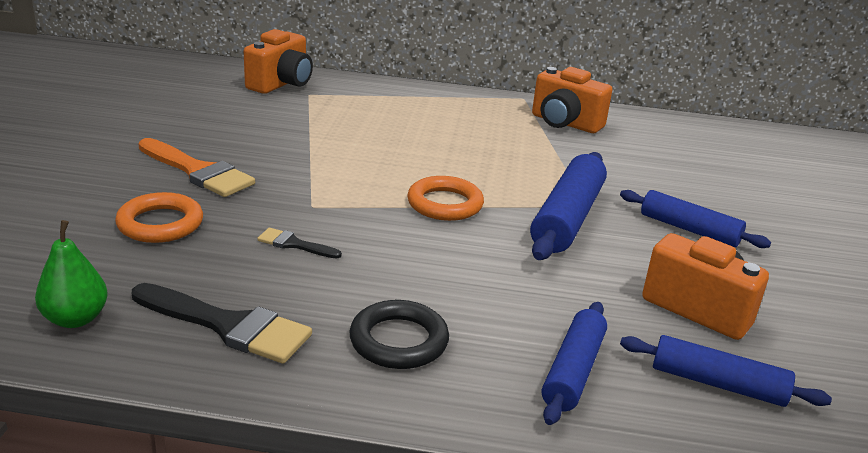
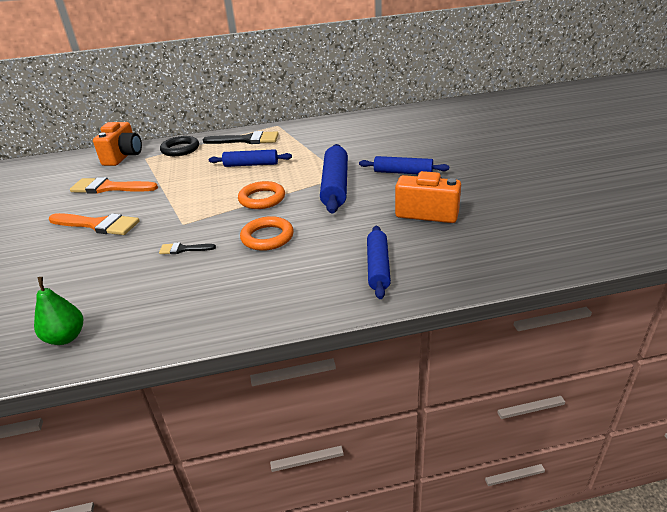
camera: 15 degrees left, 5 degrees up
orange ring [115,192,203,243] -> orange ring moved to [240,216,294,251]
black brush [132,283,312,364] -> black brush moved to [203,131,279,144]
black ring [350,300,449,369] -> black ring moved to [160,136,199,156]
orange camera [532,67,612,133] -> none
blue rolling pin [620,335,832,407] -> blue rolling pin moved to [209,149,292,167]
none -> orange brush [70,177,158,194]

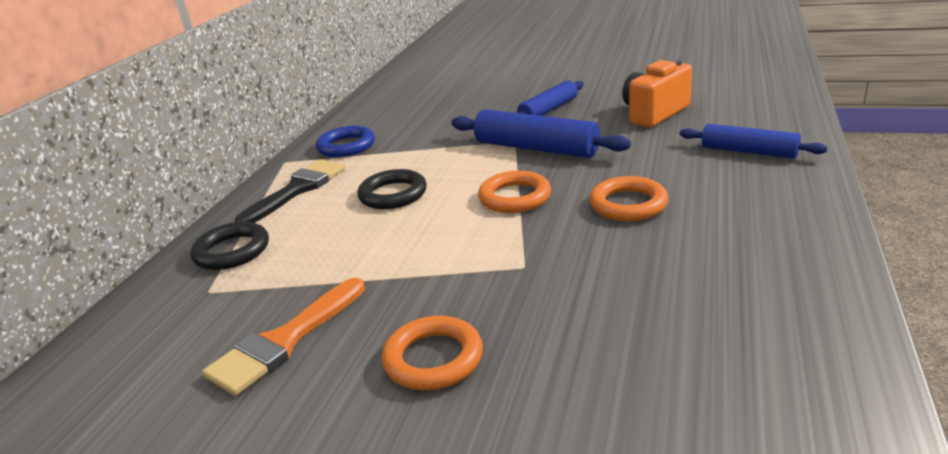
camera: 60 degrees left, 5 degrees down
green pear [34,277,83,345] -> none
orange brush [49,213,140,235] -> orange ring [382,316,483,390]
orange camera [93,122,142,166] -> none
black brush [159,242,216,254] -> none
blue rolling pin [209,149,292,167] -> black ring [357,169,427,209]
none -> blue ring [316,126,375,157]

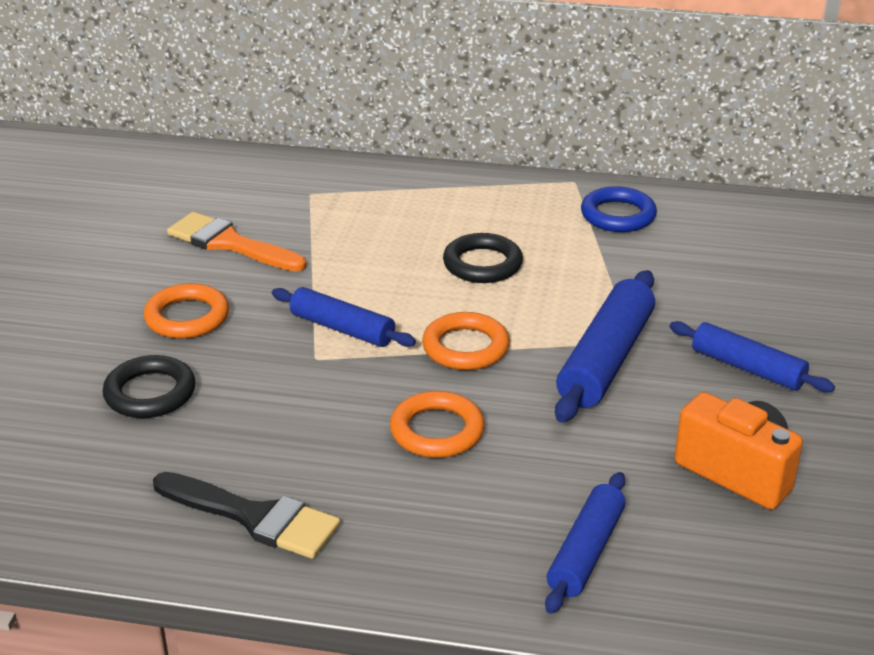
camera: 80 degrees right, 5 degrees up
black ring [190,222,269,270] -> black ring moved to [103,355,195,418]
black brush [235,159,346,223] -> black brush moved to [153,472,341,559]
none -> blue rolling pin [272,287,416,347]

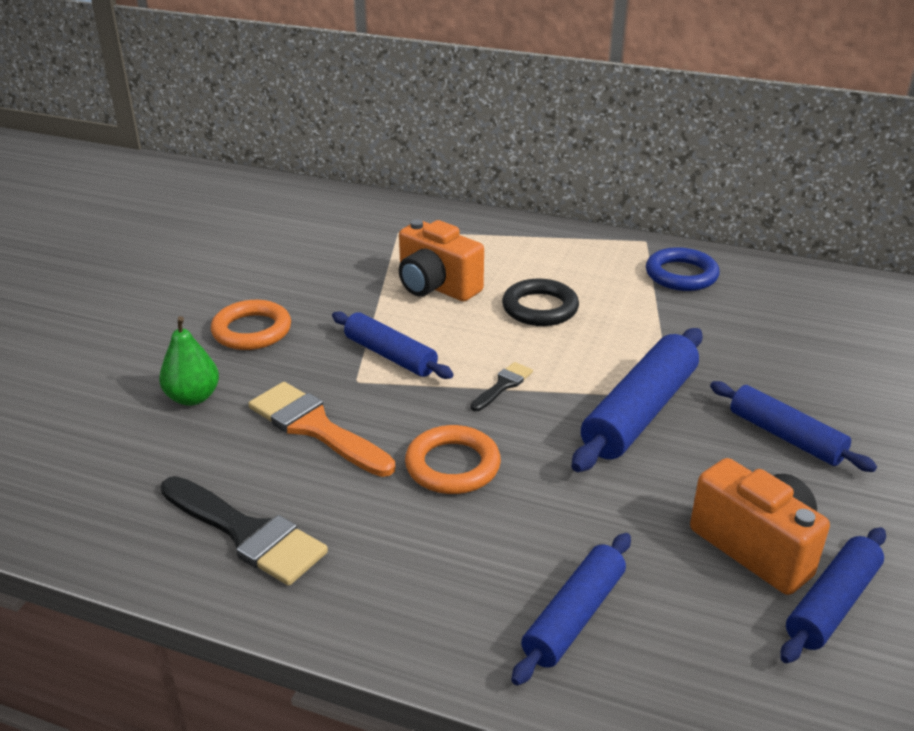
camera: 10 degrees right, 0 degrees up
black ring [103,355,195,418] -> green pear [159,316,219,406]
orange brush [167,212,306,272] -> orange brush moved to [249,382,395,477]
orange ring [422,312,510,370] -> black brush [471,362,533,411]
none -> orange camera [399,220,484,301]
none -> blue rolling pin [780,527,886,663]

